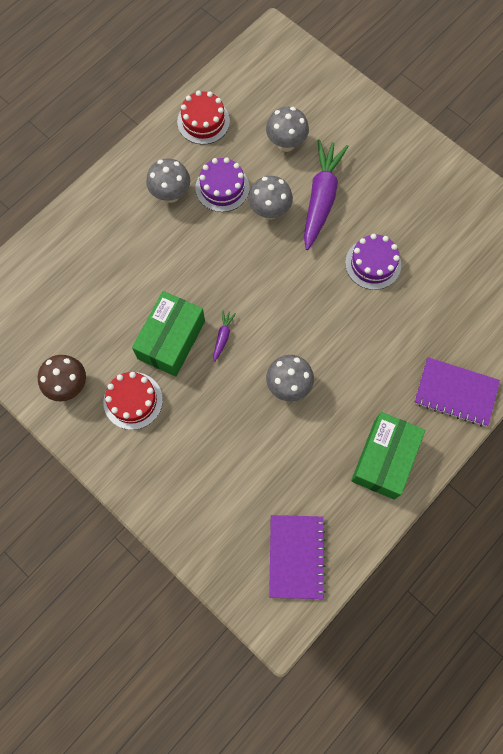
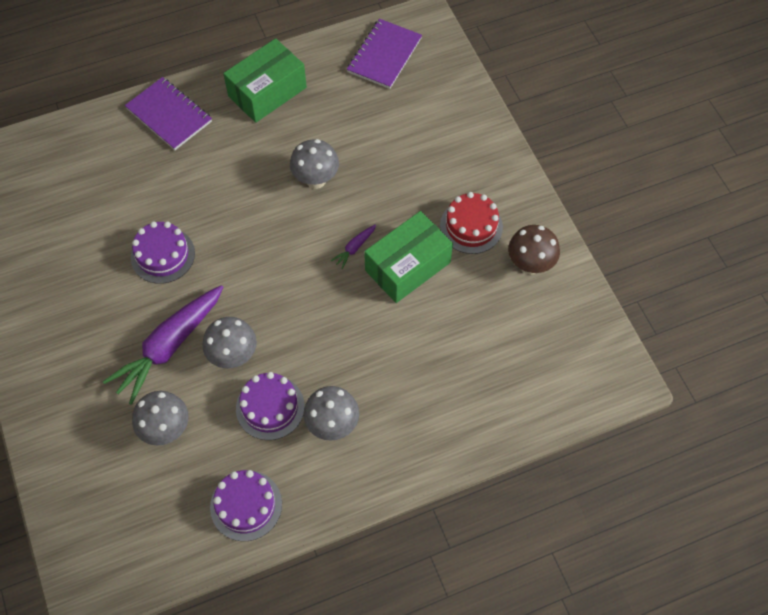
camera: 155 degrees left, 10 degrees down
red cake [177,91,230,145] -> purple cake [210,470,282,541]

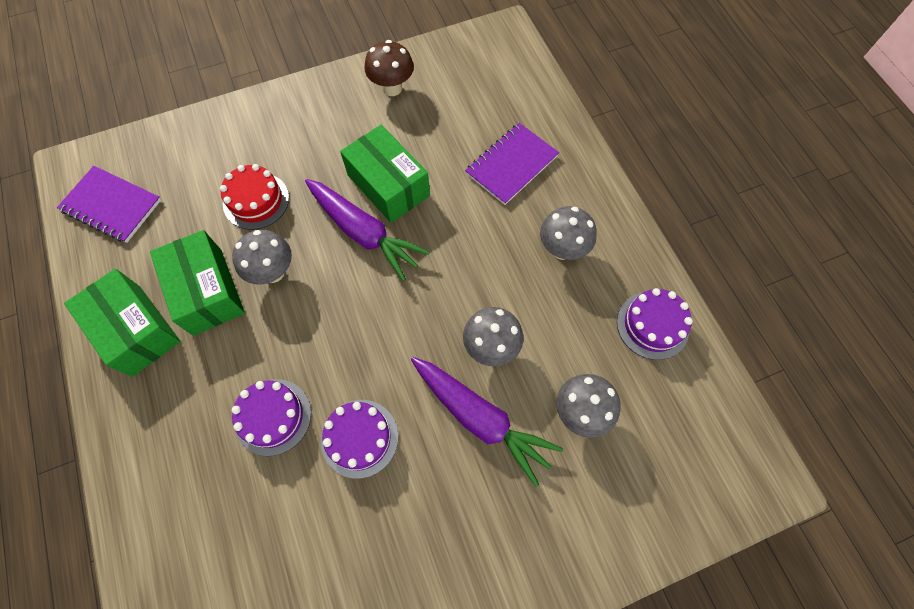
camera: 90 degrees left, 5 degrees up
purple notebook [125,77,212,150] -> purple notebook moved to [465,123,559,205]
purple cake [236,372,305,440] -> purple cake moved to [232,379,311,456]
purple carrot [331,225,376,269] -> purple carrot [305,179,430,281], size x2.38
red cake [440,192,503,254] -> red cake moved to [220,164,289,230]
none -> green box [150,230,245,336]

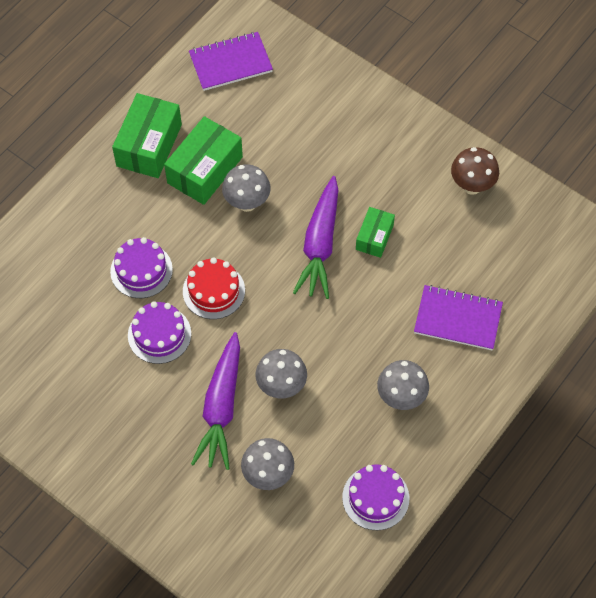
camera: 60 degrees right, 5 degrees down
purple notebook [57,166,161,243] -> purple notebook turned 75 degrees clockwise [189,32,273,91]
red cake [220,164,289,230] -> red cake moved to [183,258,245,319]
green box [340,125,430,223] -> green box [356,207,395,258], size x0.58

